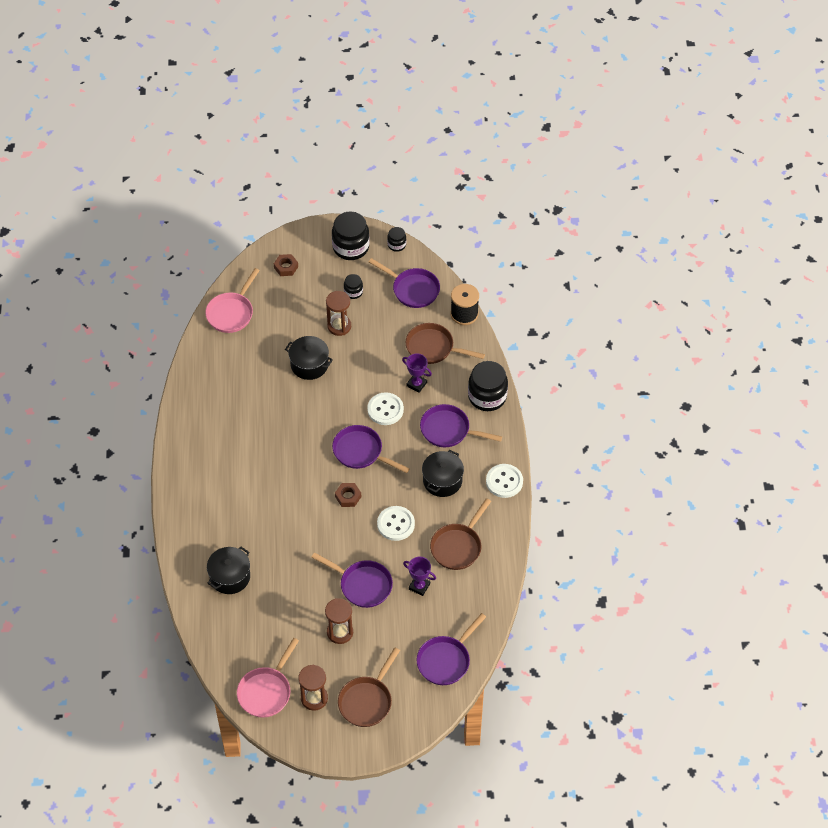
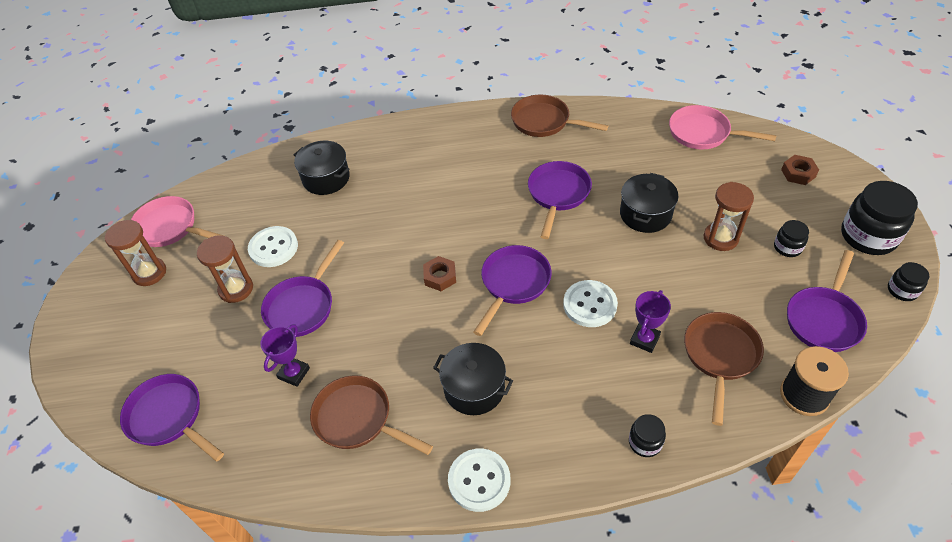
camera: 90 degrees right, 5 degrees down
brown pan [338,647,400,727] -> brown pan moved to [511,95,608,137]
white button [377,506,415,541] -> white button moved to [248,226,298,267]
purple pan [420,404,502,447] -> purple pan moved to [528,161,592,239]
black jar [468,361,508,411] -> black jar [629,414,666,457], size x0.51

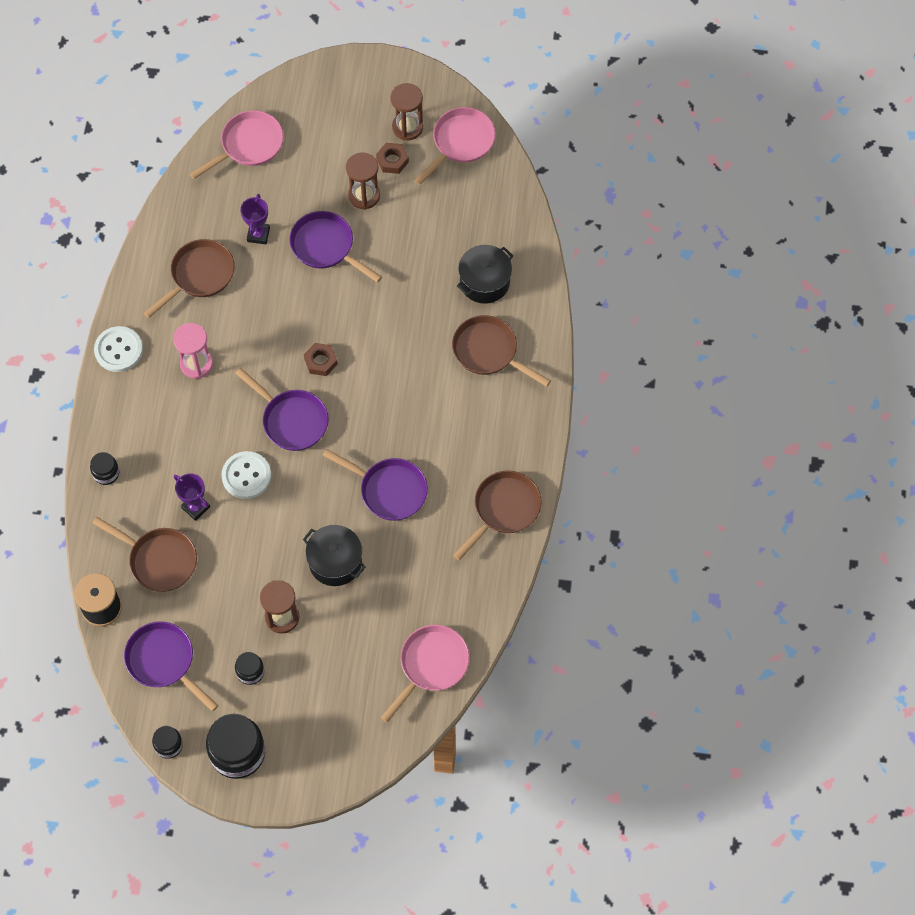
camera: 100 degrees right, 15 degrees up
purple pan [120,374,224,461] -> pink pan [190,110,284,179]
white button [248,226,298,267] -> none
purple trophy [260,324,310,387] -> purple trophy turned 60 degrees clockwise [240,194,270,244]
black pot [433,343,513,415] -> pink hourglass [173,323,213,379]
brown nut [781,155,819,185] -> brown nut moved to [376,143,409,174]
none -> brown pan [452,315,551,387]

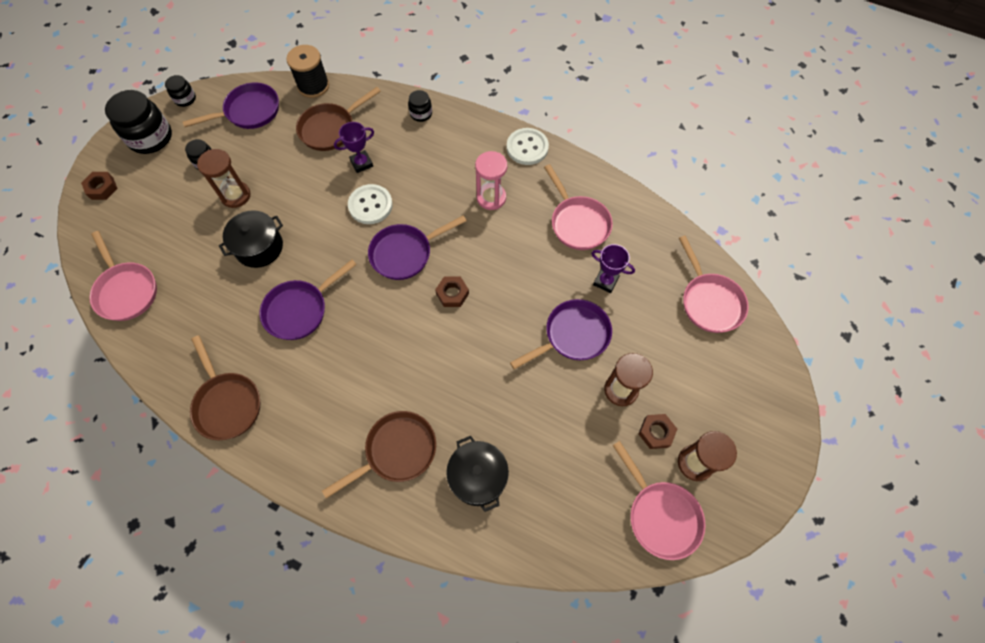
camera: 110 degrees right, 0 degrees up
brown pan [144,239,235,318] -> pink pan [544,164,613,250]
none -> brown nut [81,172,118,200]

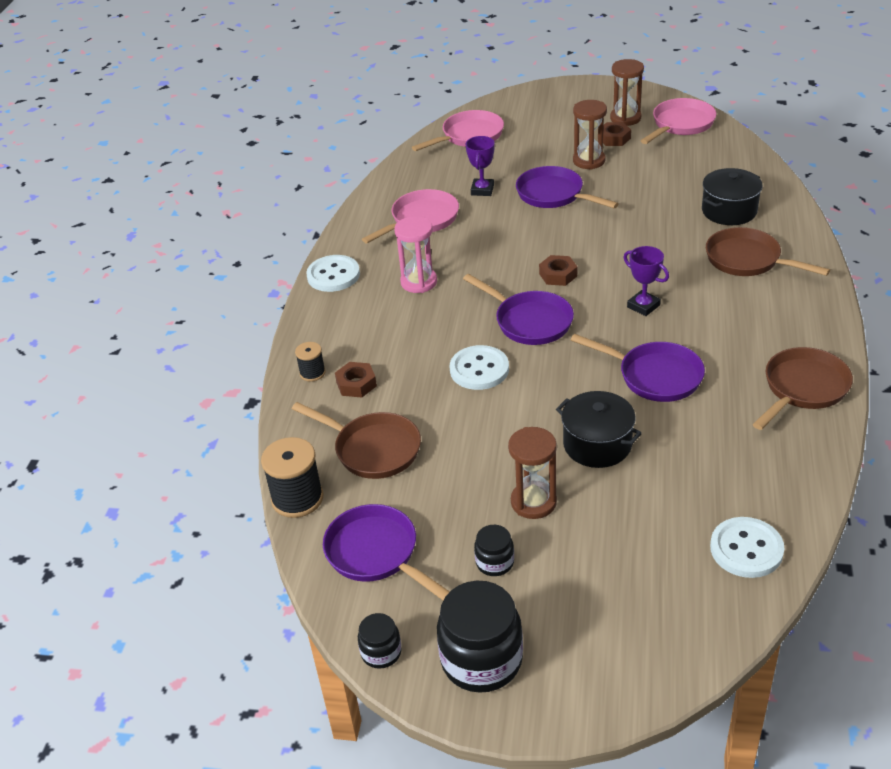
camera: 105 degrees left, 25 degrees down
brown nut [81,172,118,200] -> brown nut moved to [335,362,377,398]
pink pan [90,231,157,321] -> white button [710,517,784,578]
purple trophy [334,122,374,173] -> purple trophy moved to [624,246,669,316]
black jar [408,90,432,122] -> black spool [295,342,326,382]

